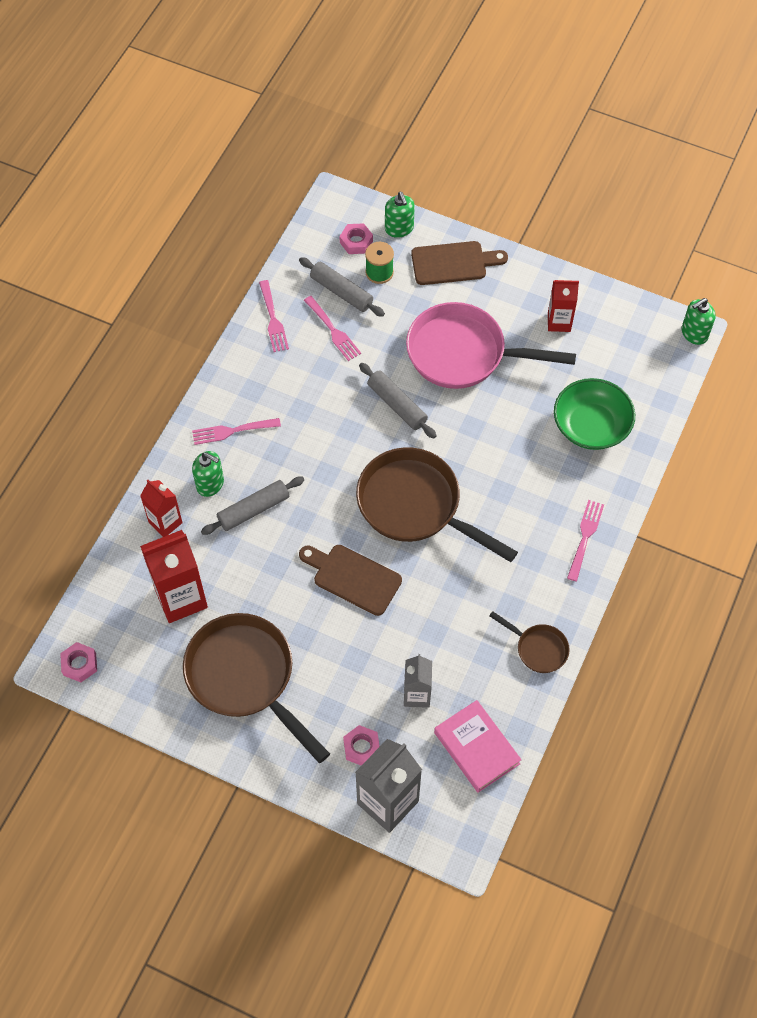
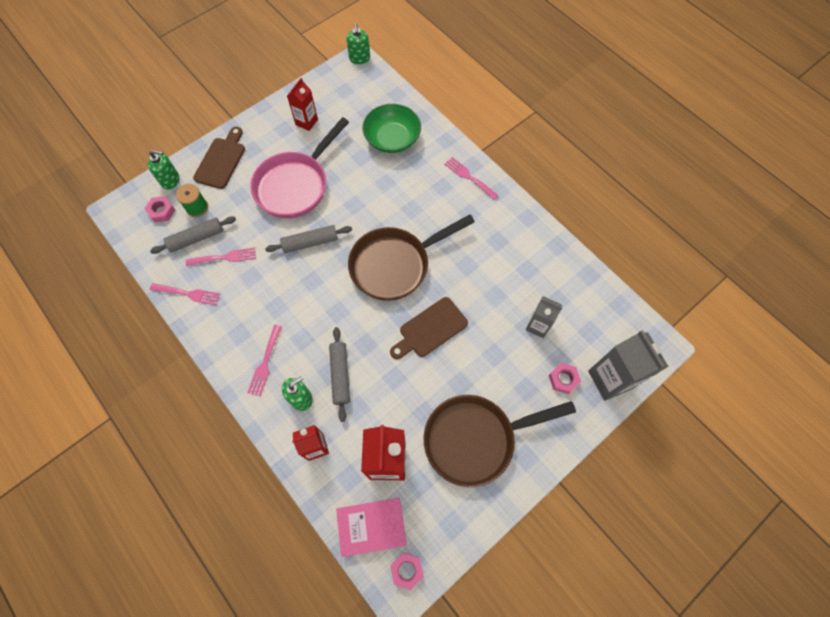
camera: 65 degrees left, 5 degrees up
pink book [434,700,522,793] -> pink book moved to [336,498,407,557]
brown pan [489,611,570,673] -> none

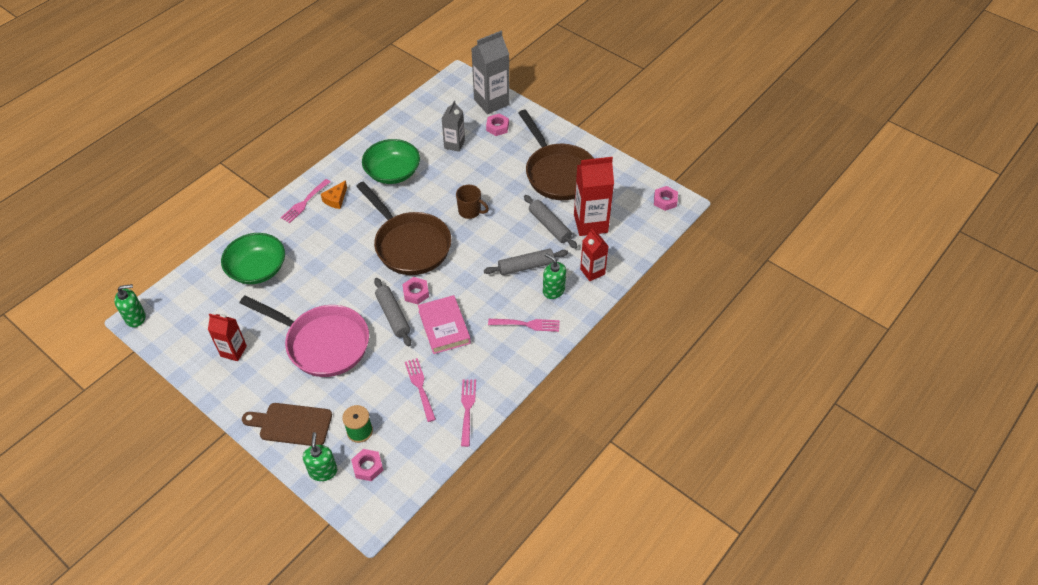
camera: 100 degrees left, 15 degrees down
grey rolling pin [150,216,236,254] -> grey rolling pin moved to [524,195,578,249]
pink book [336,498,407,557] -> pink book moved to [418,295,471,354]
brown cutting board [390,297,468,359] -> brown mug [456,185,489,219]
none -> orange cheese [321,180,347,209]
none -> green bowl [362,139,420,184]
none -> pink nut [402,277,429,304]

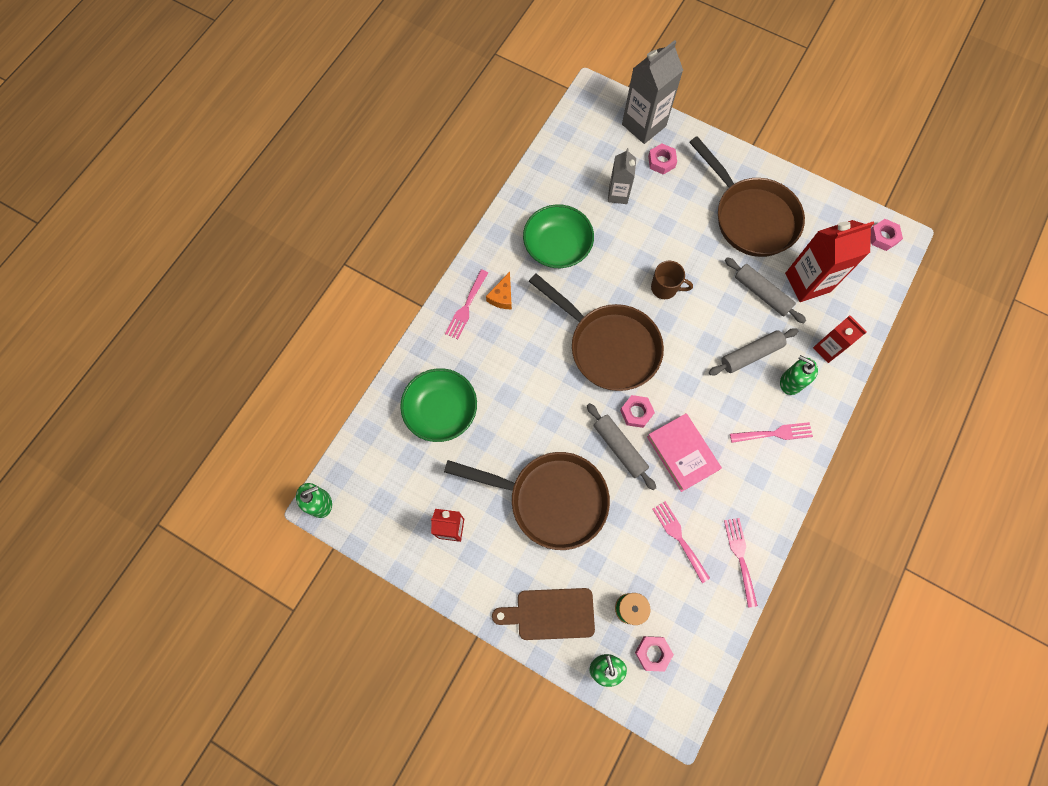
camera: 10 degrees left, 20 degrees up
pink pan [240,295,369,377] -> brown pan [444,452,610,550]

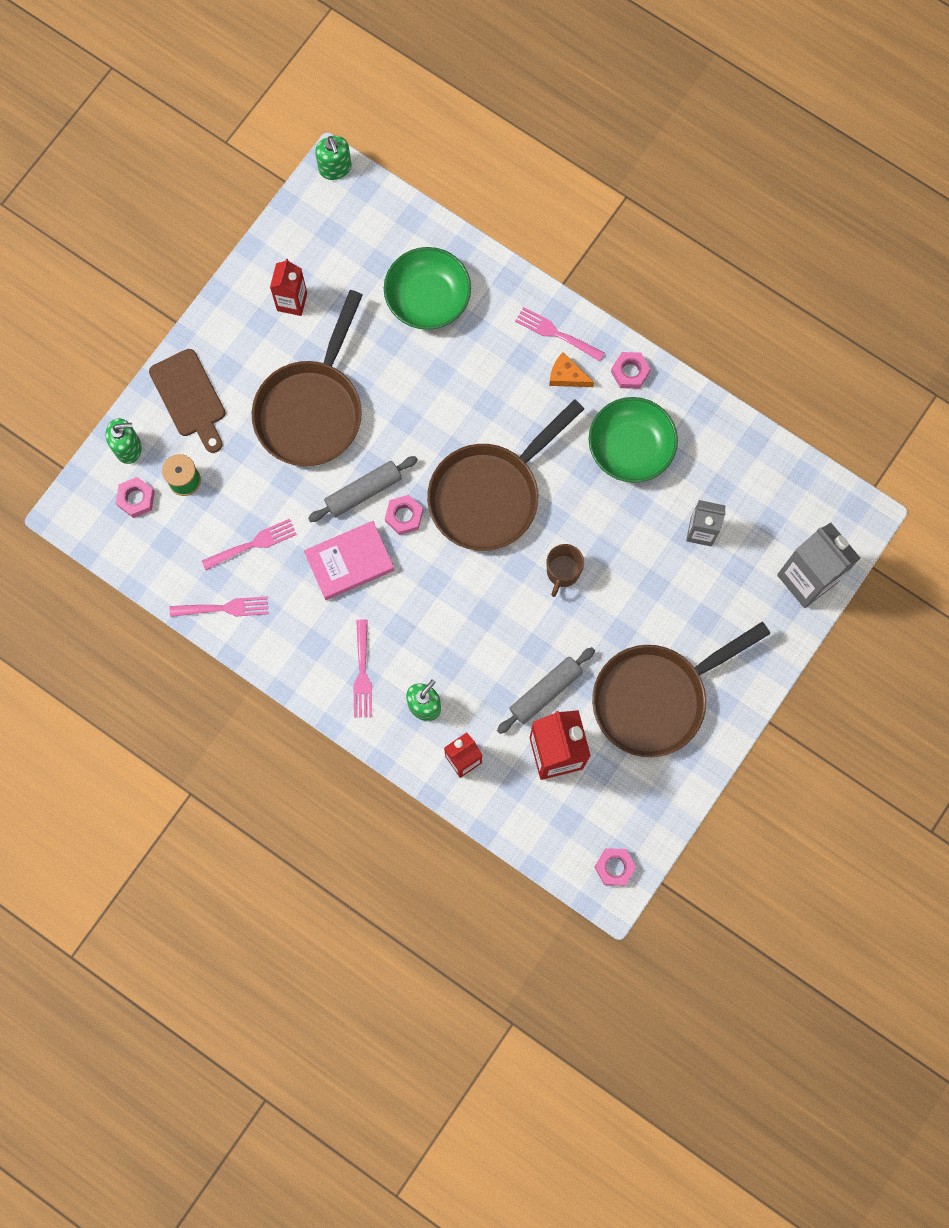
camera: 95 degrees right, 5 degrees up
brown cutting board [492,588,595,640] -> brown cutting board turned 150 degrees clockwise [149,349,225,453]
pink nut [648,144,677,175] -> pink nut moved to [611,352,651,389]
grey rolling pin [709,328,798,375] -> none

